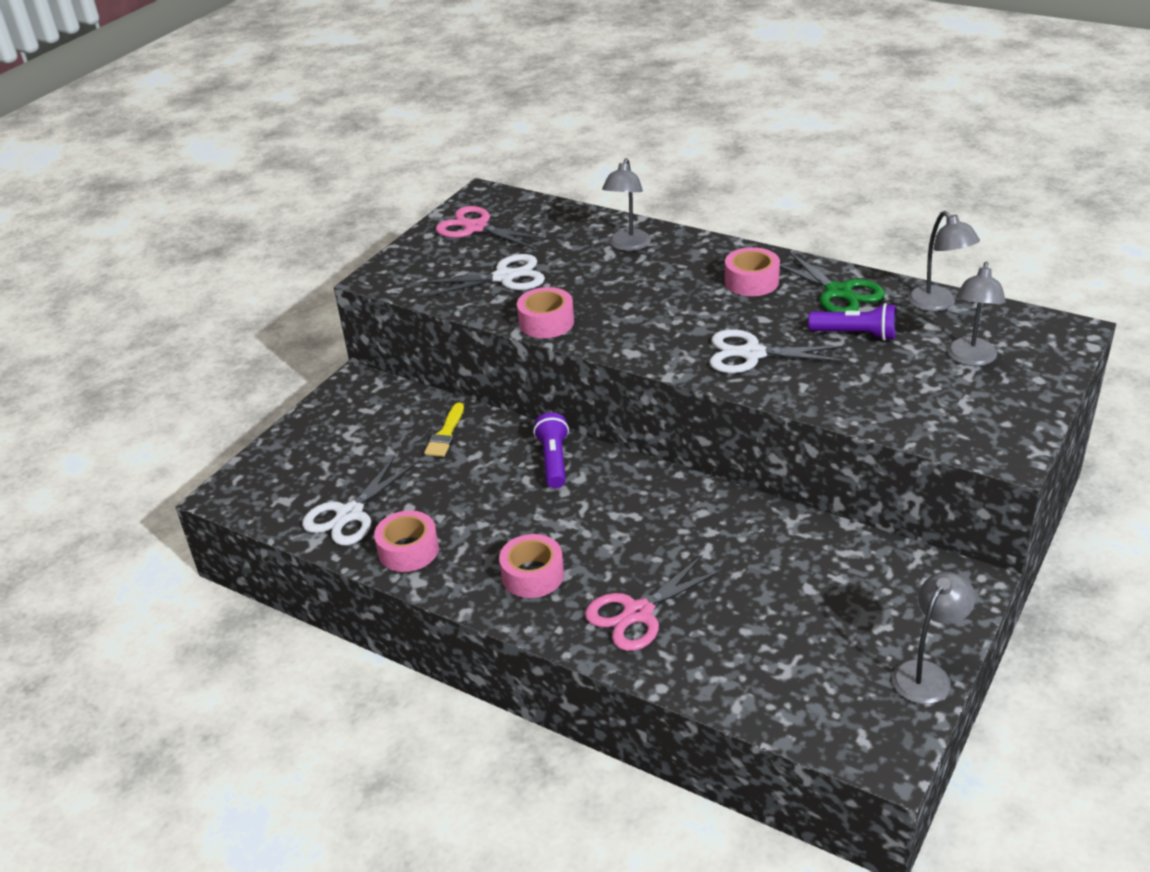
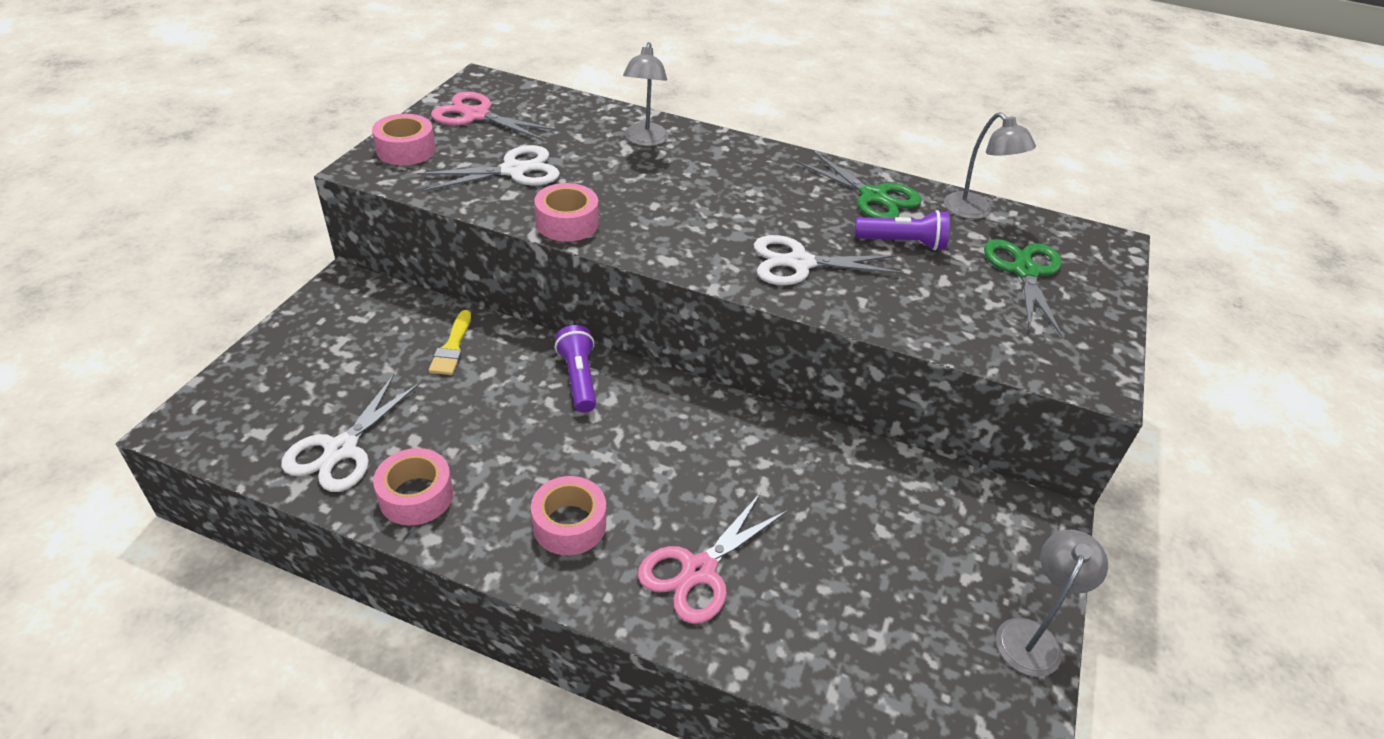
camera: 15 degrees left, 5 degrees up
pink tape [725,247,780,296] -> pink tape moved to [372,114,436,165]
grey lamp [947,262,1006,366] -> green scissors [984,239,1062,337]

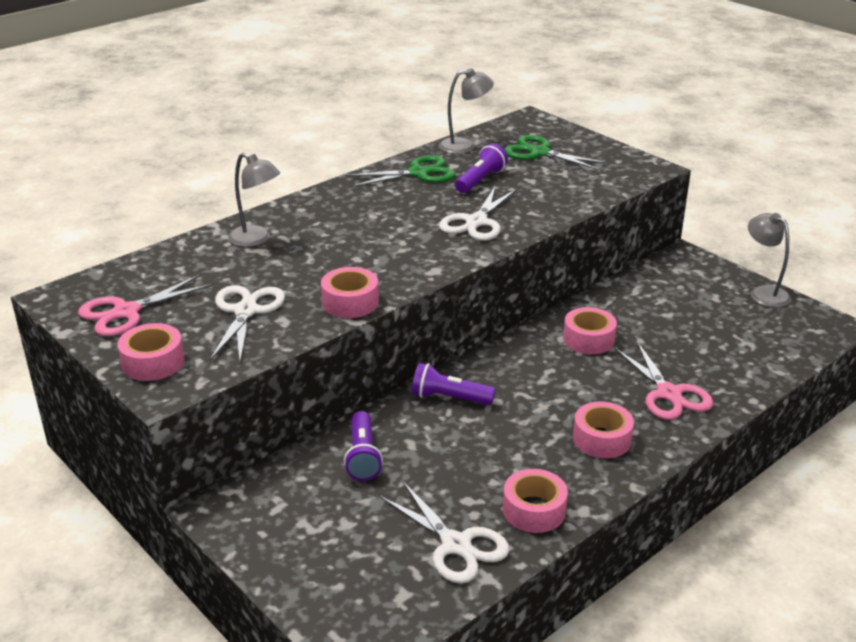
camera: 60 degrees left, 10 degrees down
yellow brush [429,310,471,375] -> purple flashlight [344,411,383,481]
none -> pink tape [563,307,617,354]

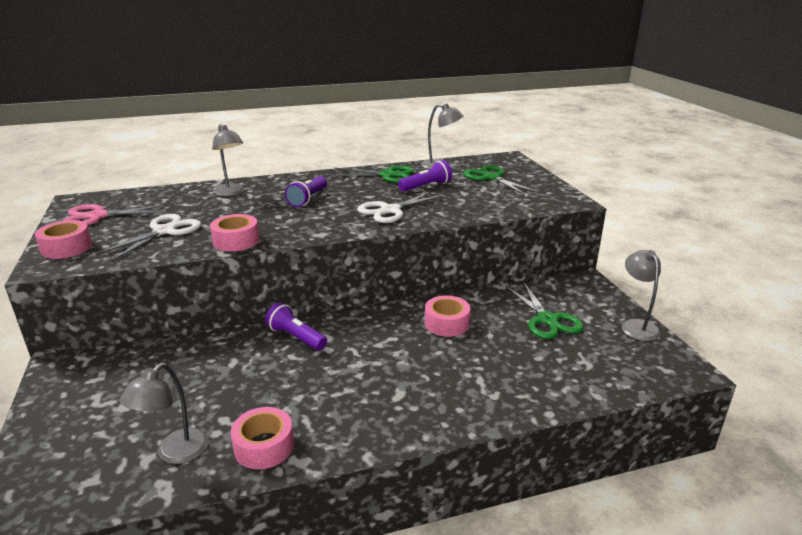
camera: 25 degrees right, 5 degrees down
purple flashlight [344,411,383,481] -> purple flashlight moved to [285,176,327,207]
white scissors [379,481,510,583] -> grey lamp [119,363,208,464]
pink tape [573,401,634,458] -> none
pink scissors [615,342,713,420] -> none
none -> green scissors [506,283,584,339]

